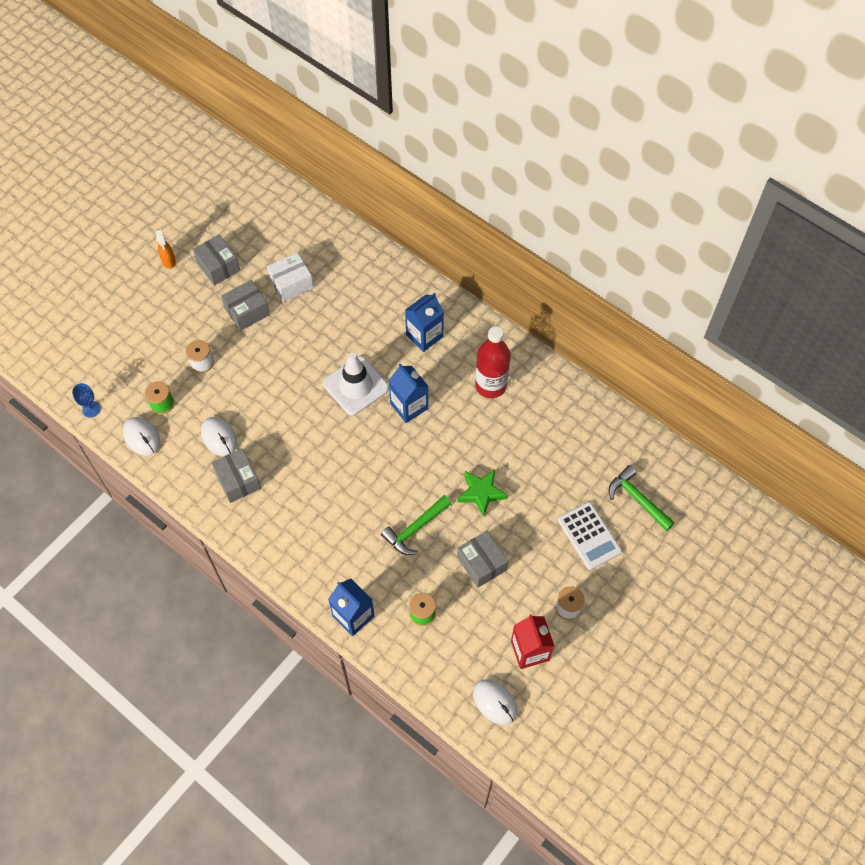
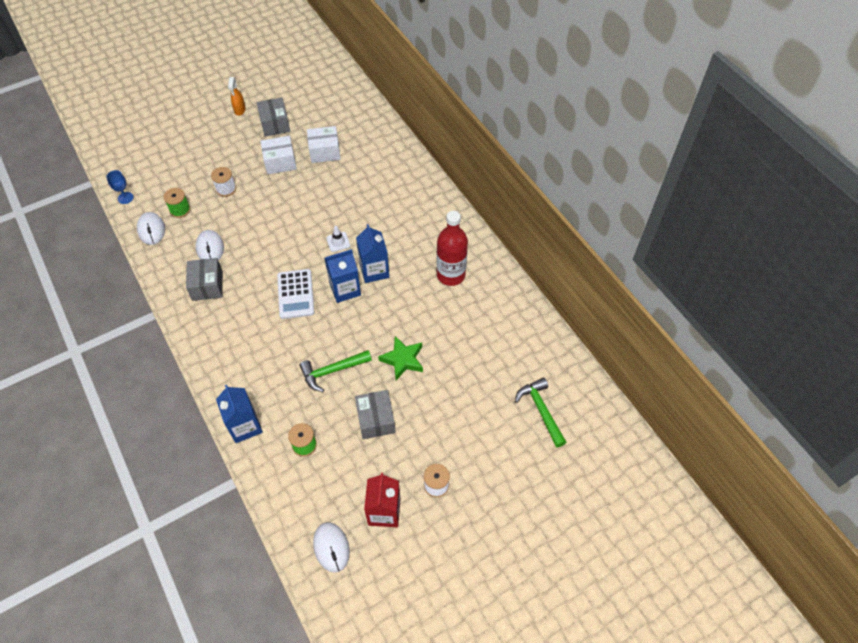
camera: 20 degrees right, 5 degrees down
grey box [221,280,270,331] -> white box [260,136,297,174]
white traffic cone [323,352,389,416] -> white traffic cone [326,226,350,252], size x0.45
blue carton [405,293,444,352] -> blue carton moved to [324,249,361,303]
white calculator [558,502,622,570] -> white calculator moved to [277,269,314,319]

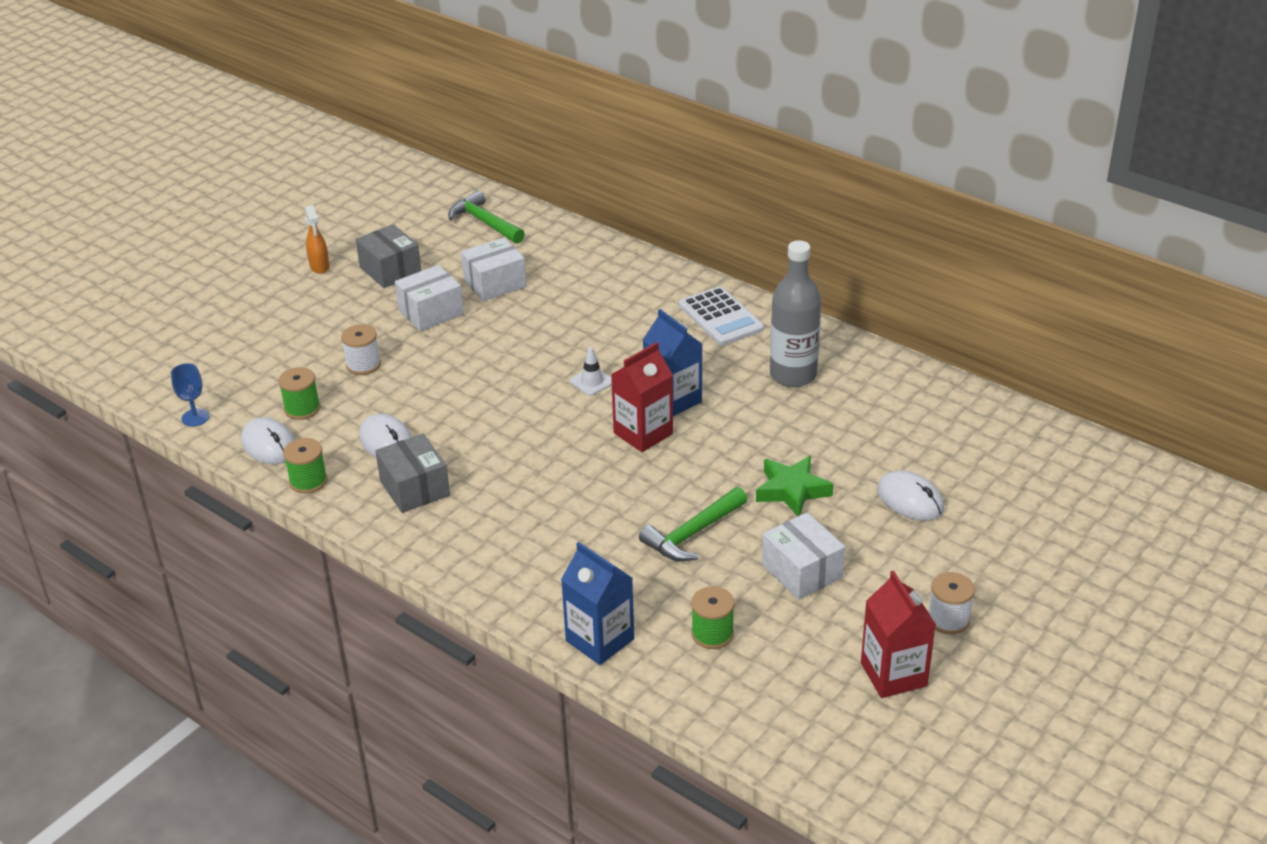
camera: 20 degrees left, 20 degrees down
white calculator [277,269,314,319] -> white calculator moved to [679,286,764,346]
white mouse [313,522,350,573] -> white mouse moved to [877,470,944,521]
blue carton [324,249,361,303] -> red carton [611,342,673,452]
grey box [355,390,396,439] -> white box [762,512,845,600]
red bottle [437,211,468,286] -> grey bottle [770,240,821,387]
green hammer [515,378,567,448] -> green hammer moved to [448,191,525,244]
none -> green spool [283,438,328,494]

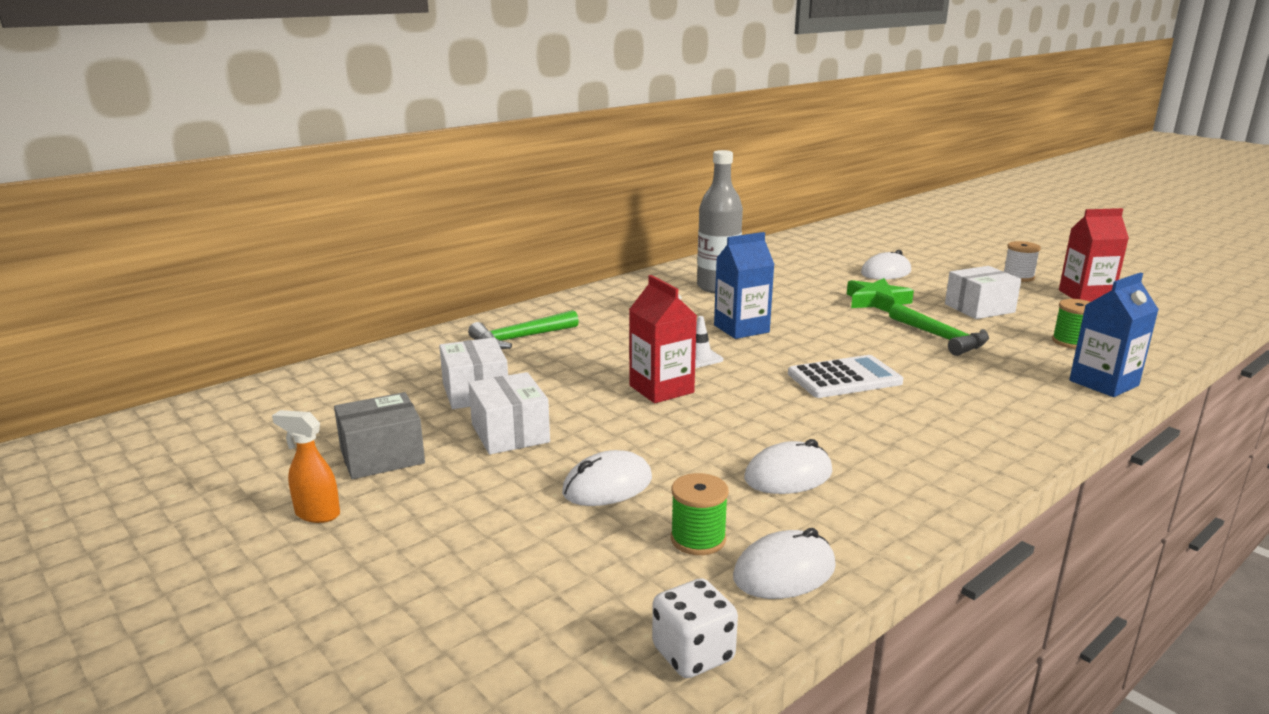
camera: 80 degrees left, 15 degrees down
blue goblet [171,363,209,426] -> white dice [652,578,738,678]
green spool [283,438,328,494] -> none
orange spray bottle [305,205,330,274] -> orange spray bottle turned 150 degrees counterclockwise [272,410,340,523]
white spool [341,324,381,375] -> white mouse [562,450,652,506]
grey box [375,434,450,513] -> none
green hammer [448,191,525,244] -> green hammer moved to [468,310,579,349]
red carton [611,342,673,452] -> red carton moved to [629,275,697,403]
white calculator [679,286,764,346] -> white calculator moved to [788,355,903,398]

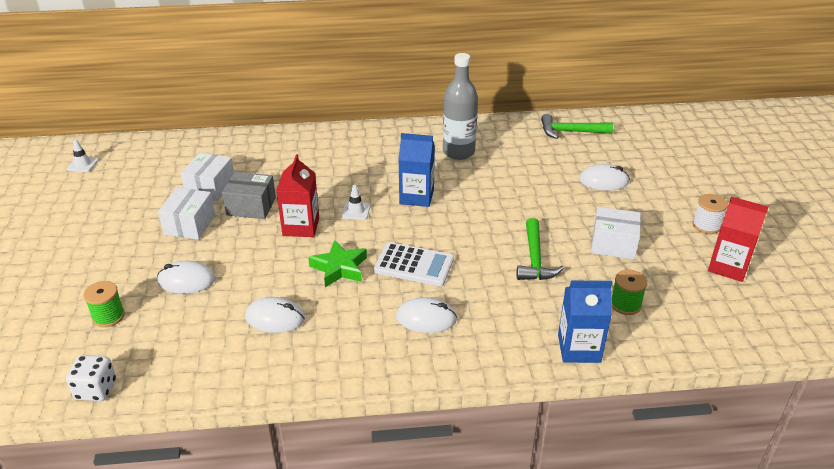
camera: 35 degrees right, 15 degrees up
orange spray bottle [272,410,340,523] -> none
grey box [334,392,425,479] -> grey box moved to [222,172,276,219]
green hammer [468,310,579,349] -> green hammer moved to [541,114,613,139]
green spool [671,473,729,555] -> green spool moved to [84,281,125,327]
white mouse [733,528,836,599] -> white mouse moved to [396,297,457,333]
green star [847,278,914,312] -> green star moved to [308,240,367,287]
none -> white traffic cone [67,139,99,172]

